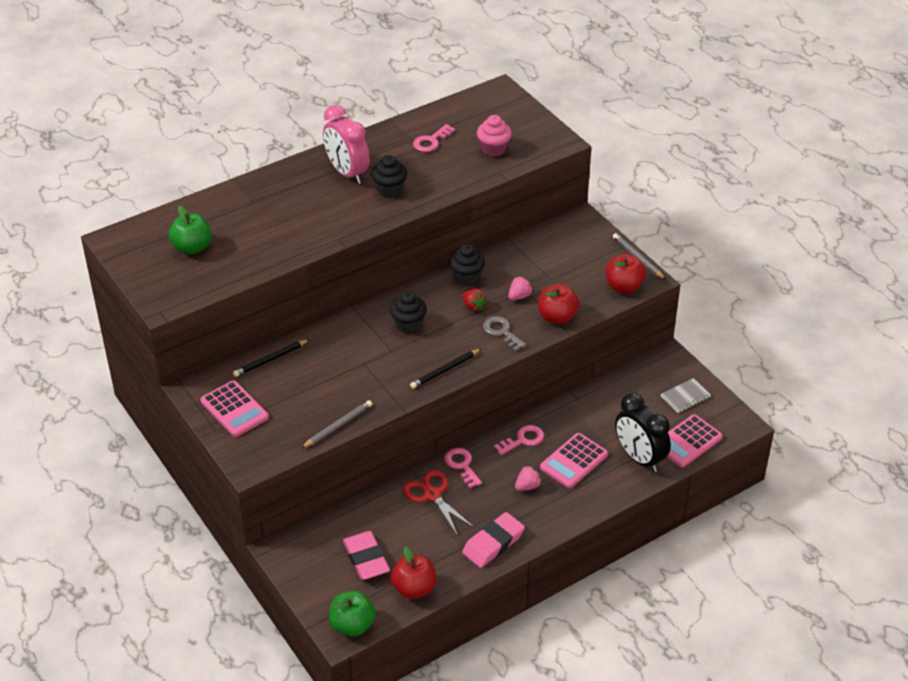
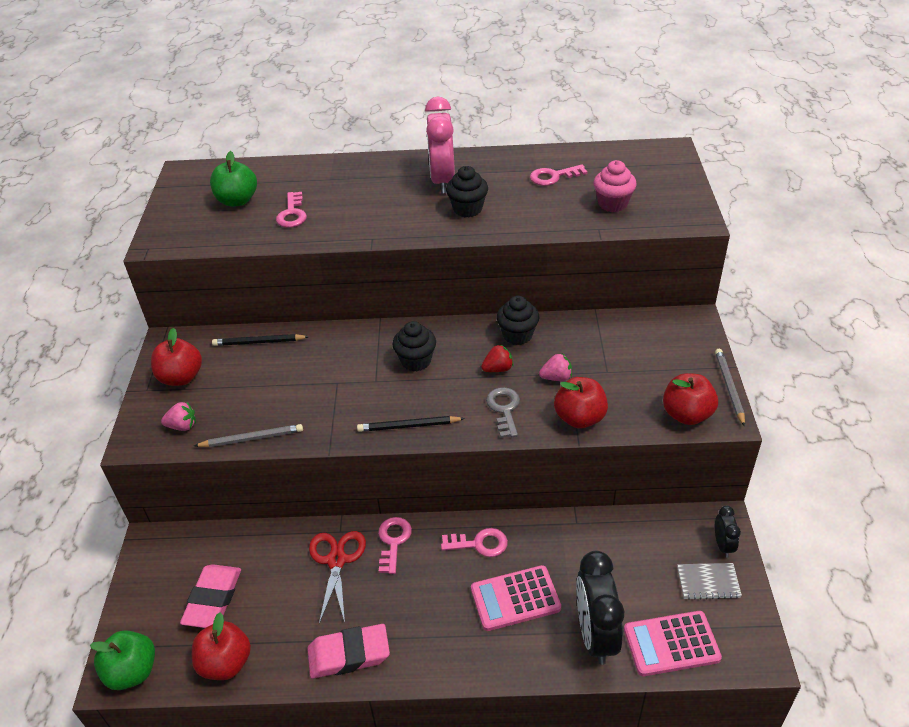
camera: 35 degrees right, 0 degrees up
pink calculator [200,381,269,437] -> red apple [151,328,202,386]
red strawberry [462,289,487,311] -> red strawberry turned 105 degrees counterclockwise [481,344,514,372]
pink strawberry [515,465,542,491] -> pink strawberry moved to [161,402,196,431]
none -> pink key [276,192,307,228]
none -> black clock [715,506,741,558]

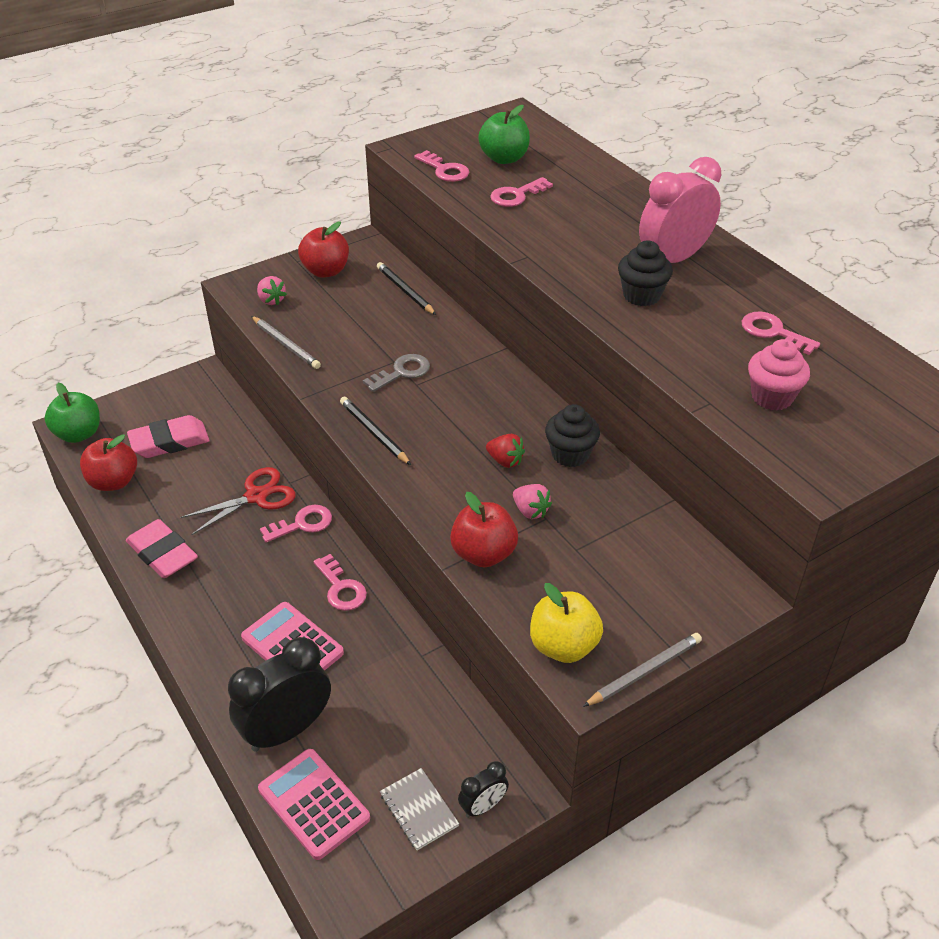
camera: 55 degrees right, 0 degrees up
black cupcake [392,321,436,371] -> none
grey key [486,387,520,438] -> grey key moved to [363,354,430,392]
red apple [663,373,718,425] -> yellow apple [530,583,603,663]
none -> pink key [414,150,469,182]

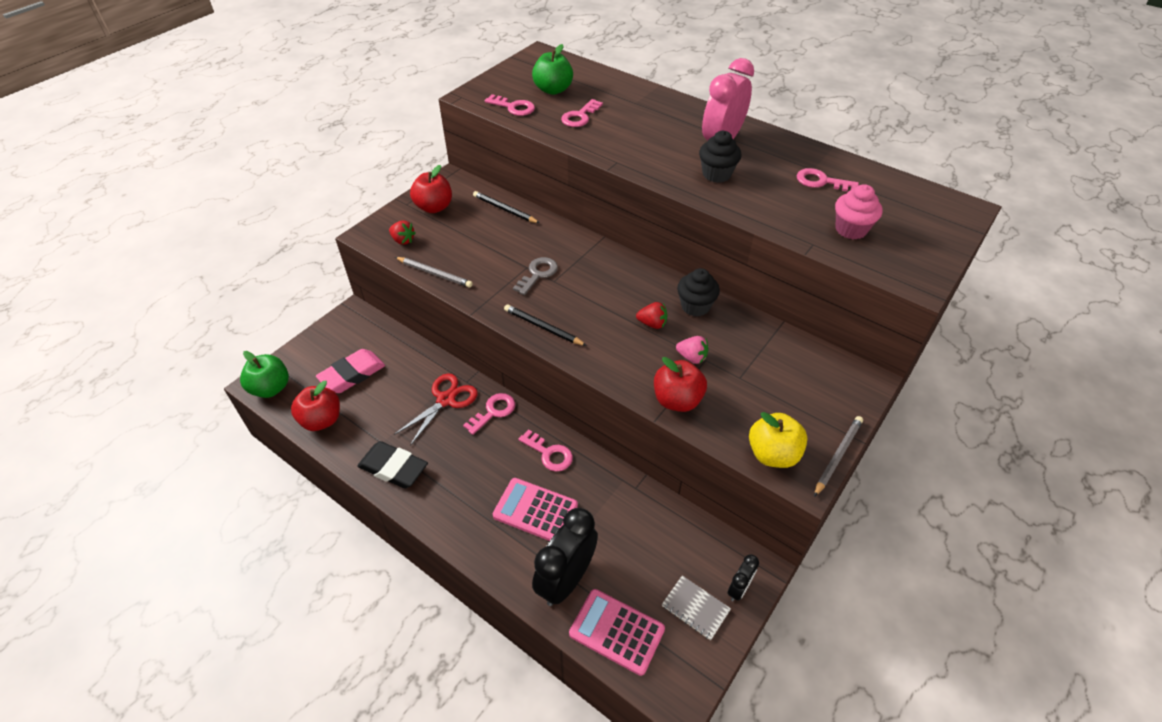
camera: 20 degrees left, 5 degrees up
pink eraser [126,519,198,578] -> black eraser [357,441,428,489]
pink strawberry [257,276,287,305] -> red strawberry [389,220,416,245]

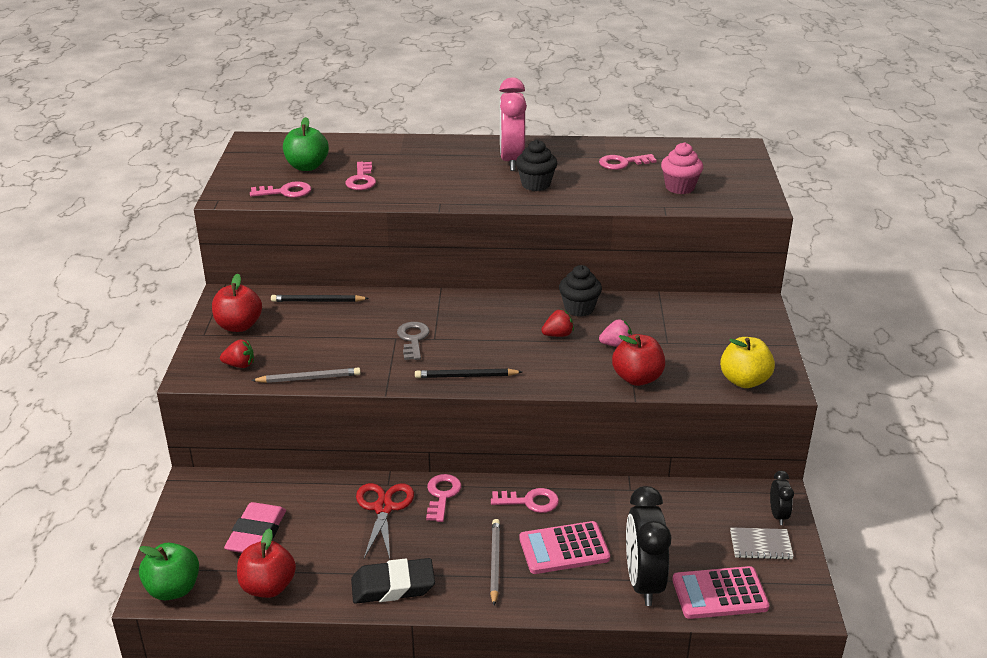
camera: 35 degrees left, 15 degrees down
grey pencil [814,416,863,497] -> grey pencil moved to [490,519,500,606]

